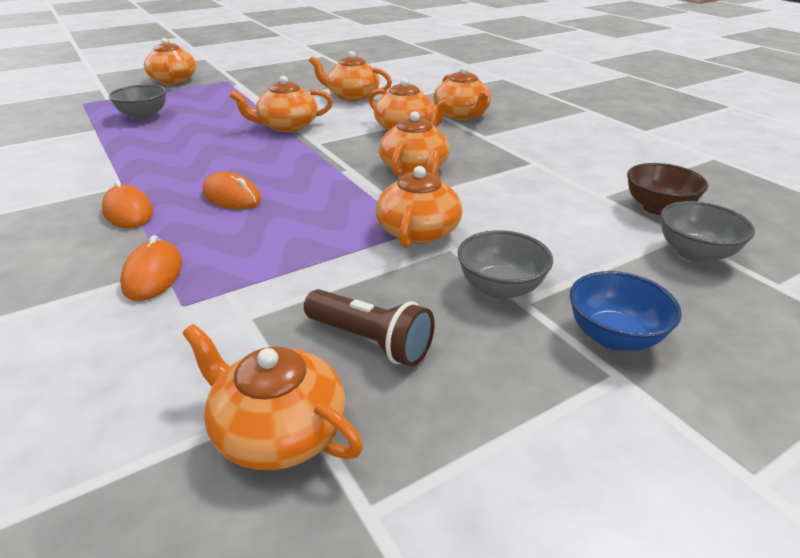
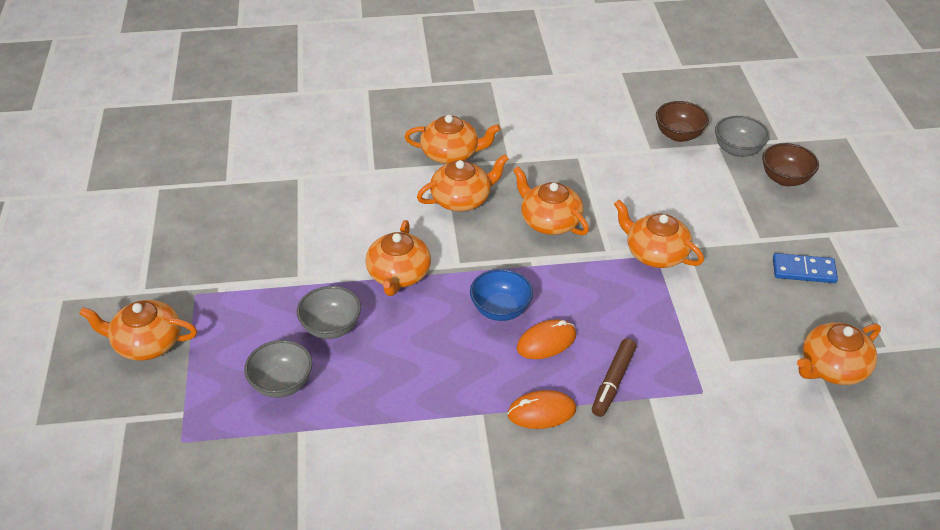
camera: 65 degrees left, 10 degrees up
orange mouse [120,235,182,301] -> none
brown flashlight [304,289,435,367] -> none
orange teapot [309,51,392,101] -> none
grey bowl [457,230,553,299] -> grey bowl moved to [297,286,361,339]
blue bowl [570,271,682,351] -> blue bowl moved to [470,269,533,321]
none -> brown marker [592,338,636,417]
none -> brown bowl [762,143,819,186]
none -> blue domino [773,253,838,283]

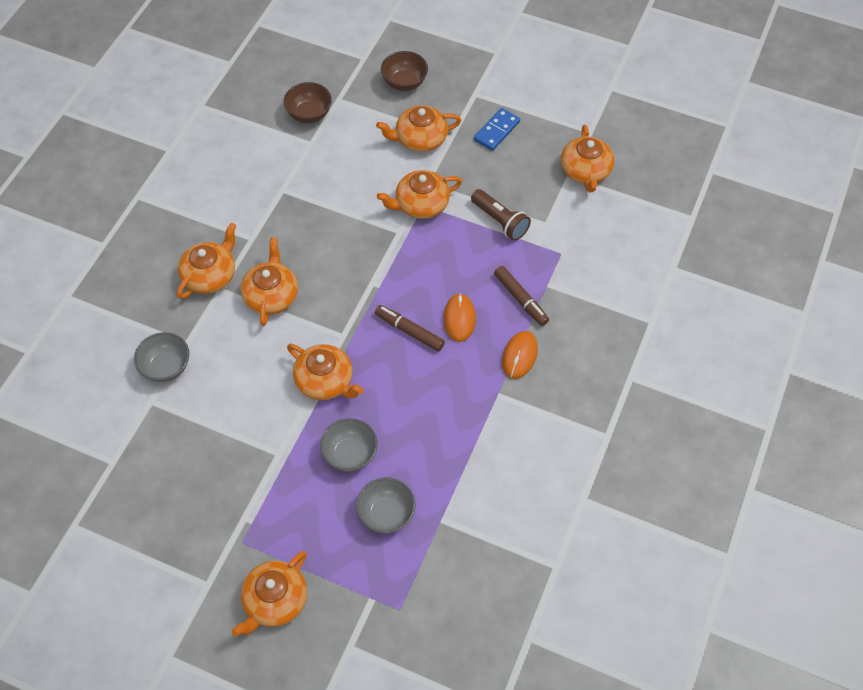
camera: 60 degrees left, 15 degrees up
blue bowl [470,269,533,321] -> brown marker [375,305,445,351]
orange teapot [513,166,589,235] -> orange teapot moved to [376,105,461,152]
grey bowl [715,116,769,157] -> grey bowl moved to [134,332,189,382]
none -> brown flashlight [471,189,531,241]

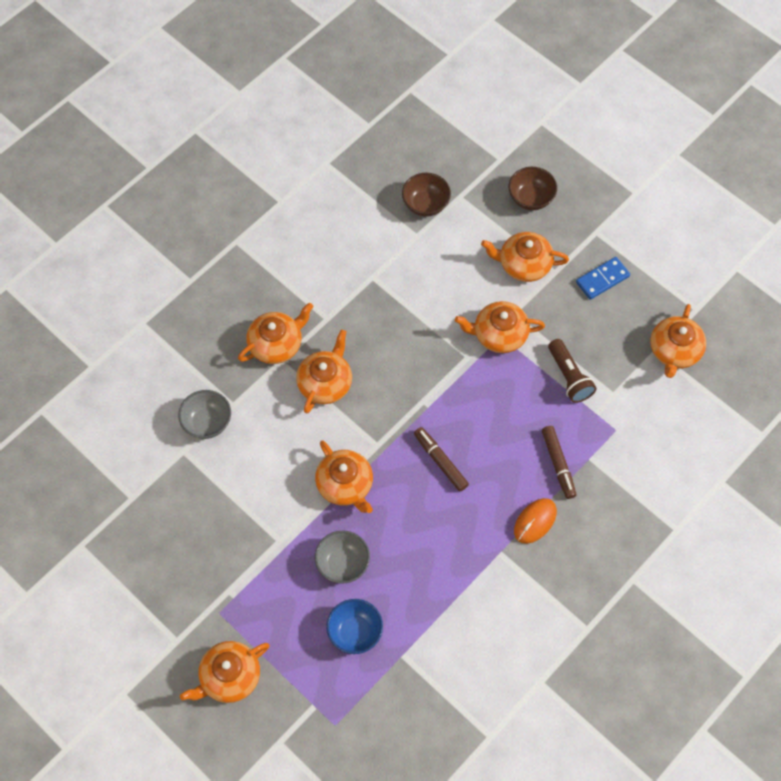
camera: 20 degrees right, 5 degrees up
grey bowl [356,478,415,534] -> blue bowl [327,599,383,654]
orange mouse [443,293,476,342] -> none

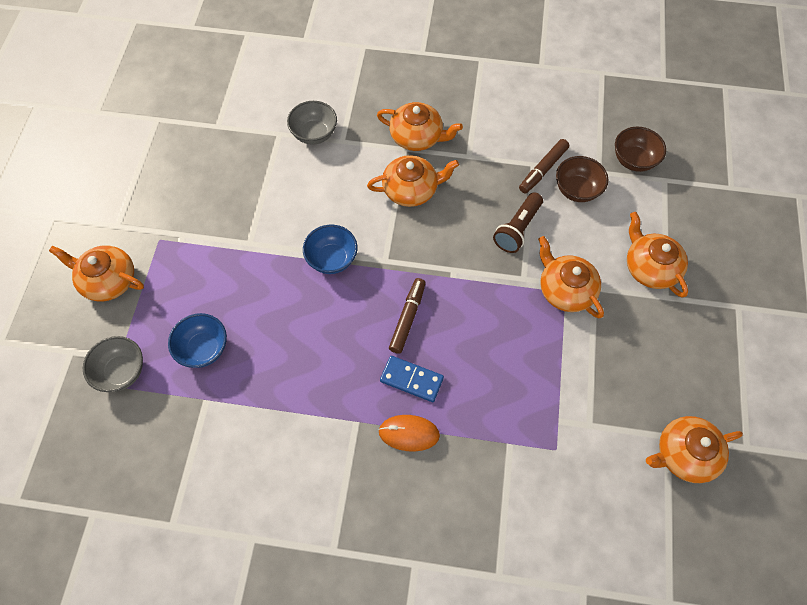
camera: 55 degrees right, 0 degrees up
orange teapot [315,440,373,513] -> blue bowl [303,225,357,274]
grey bowl [315,530,370,584] -> grey bowl moved to [83,336,143,392]
brown bowl [509,167,557,210] -> brown bowl moved to [556,156,608,202]
brown marker [542,426,576,499] -> brown marker moved to [519,139,569,193]
brown flashlight [548,339,597,403] -> brown flashlight moved to [493,192,543,253]
blue domino [576,257,630,300] -> blue domino moved to [380,356,444,402]

